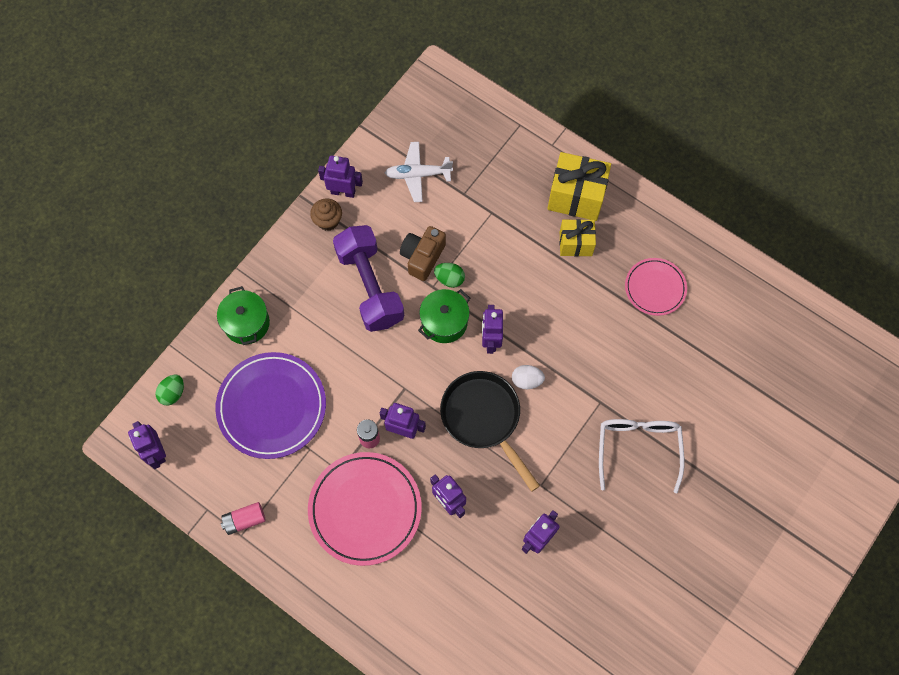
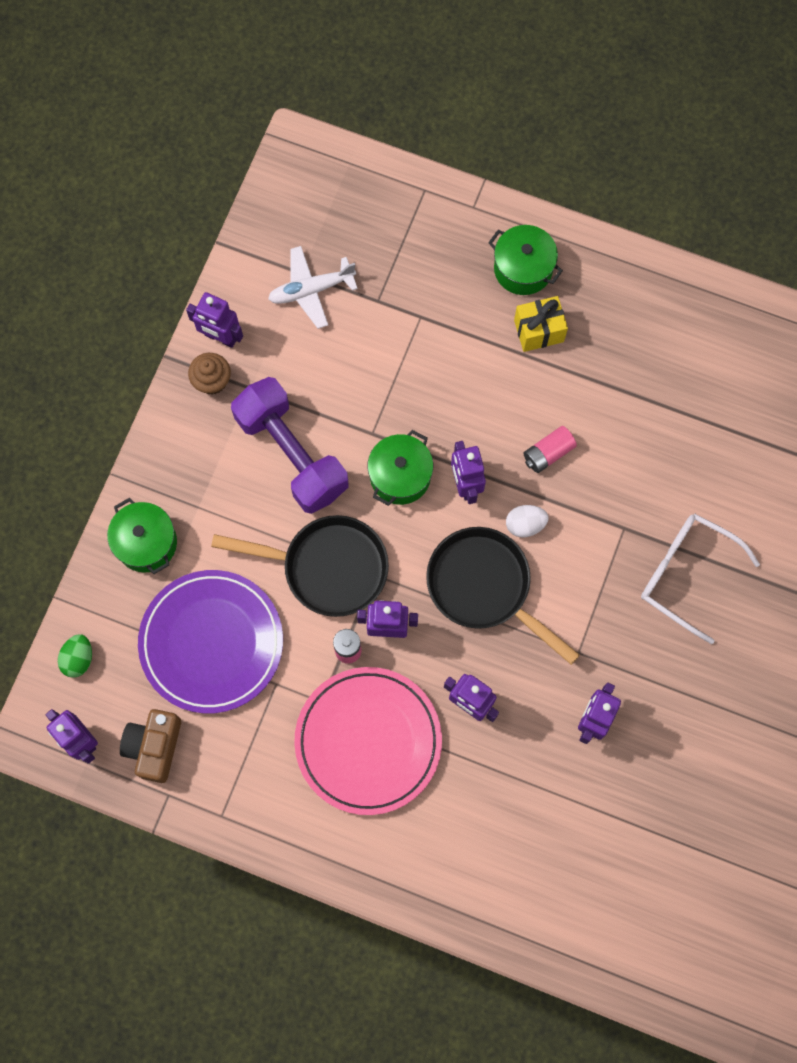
camera: 15 degrees left, 5 degrees up
pink battery [221,502,266,535] -> pink battery moved to [523,426,577,473]
purple robot [318,155,363,198] -> purple robot turned 150 degrees counterclockwise [186,292,243,348]
brown camera [400,226,446,281] -> brown camera moved to [120,709,181,783]
green egg [434,263,465,288] -> none
yellow gift [547,152,611,221] -> green pot [488,225,563,295]
white glasses [599,419,684,493] -> white glasses turned 45 degrees counterclockwise [641,514,760,644]
pink plate [625,258,687,316] -> none
none -> black pan [211,515,389,617]

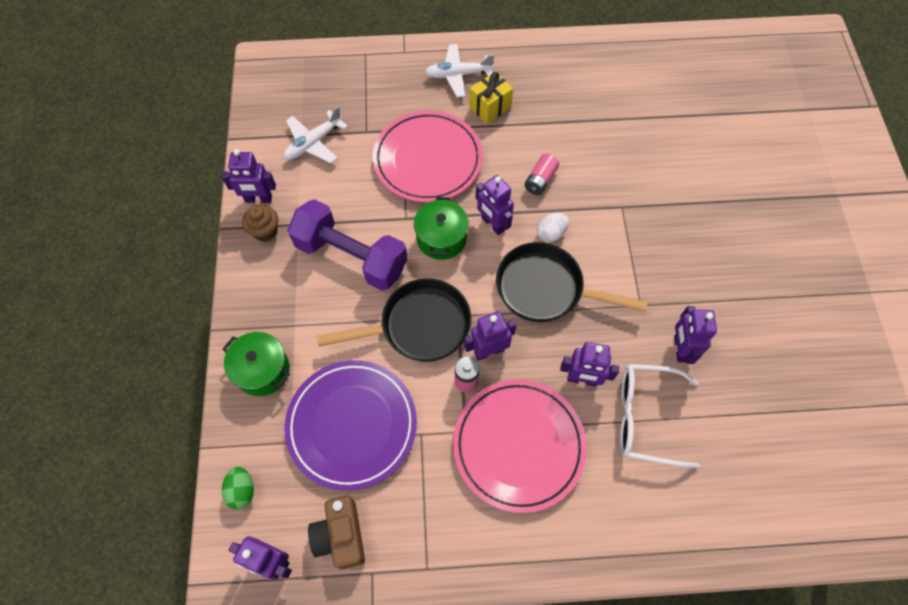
camera: 25 degrees left, 10 degrees down
green pot [488,225,563,295] -> white plane [425,44,495,97]
white glasses [641,514,760,644] -> white glasses moved to [620,364,700,468]
none -> pink plate [373,111,483,202]

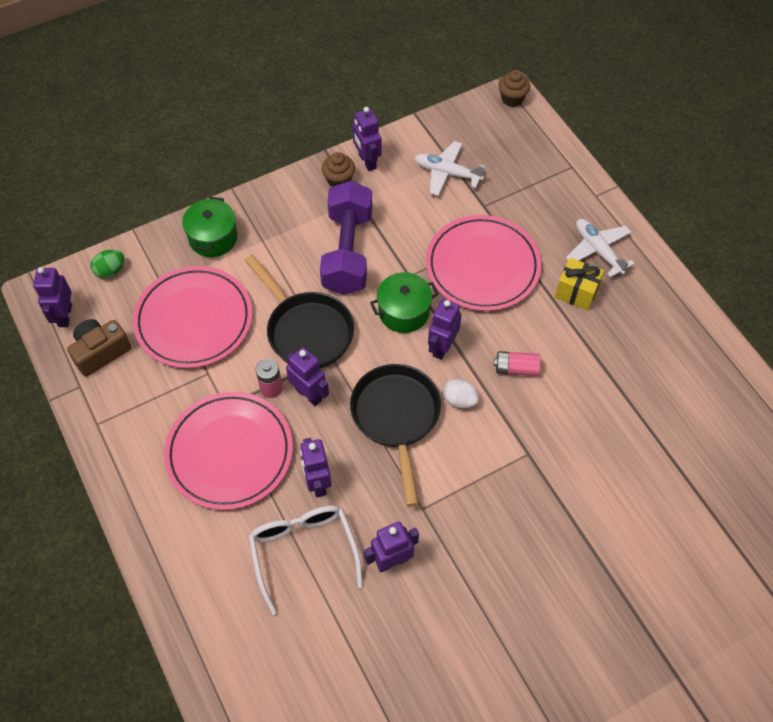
camera: 65 degrees right, 5 degrees down
purple plate [284,360,417,491] -> pink plate [133,266,253,368]
none -> brown cupcake [499,70,530,107]

